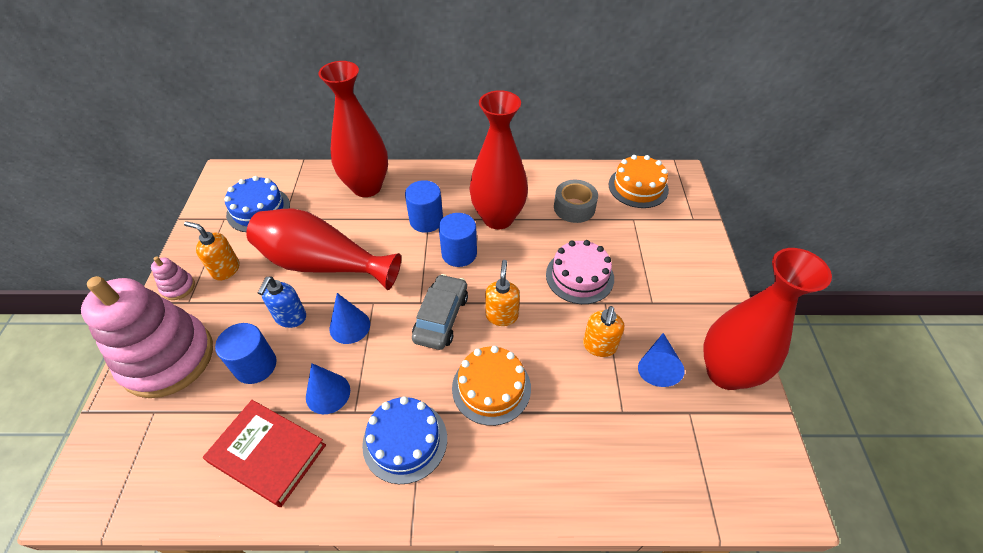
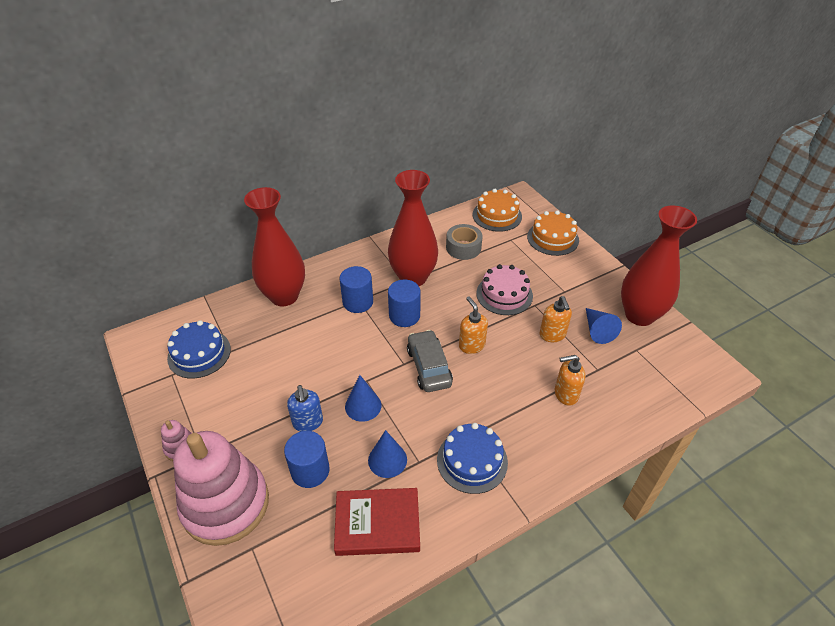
camera: 30 degrees left, 5 degrees down
orange soap dispenser [184,221,239,281] -> orange soap dispenser moved to [555,355,585,406]
red vase [246,208,401,290] -> none
orange cake [452,346,531,426] -> orange cake moved to [527,210,579,256]

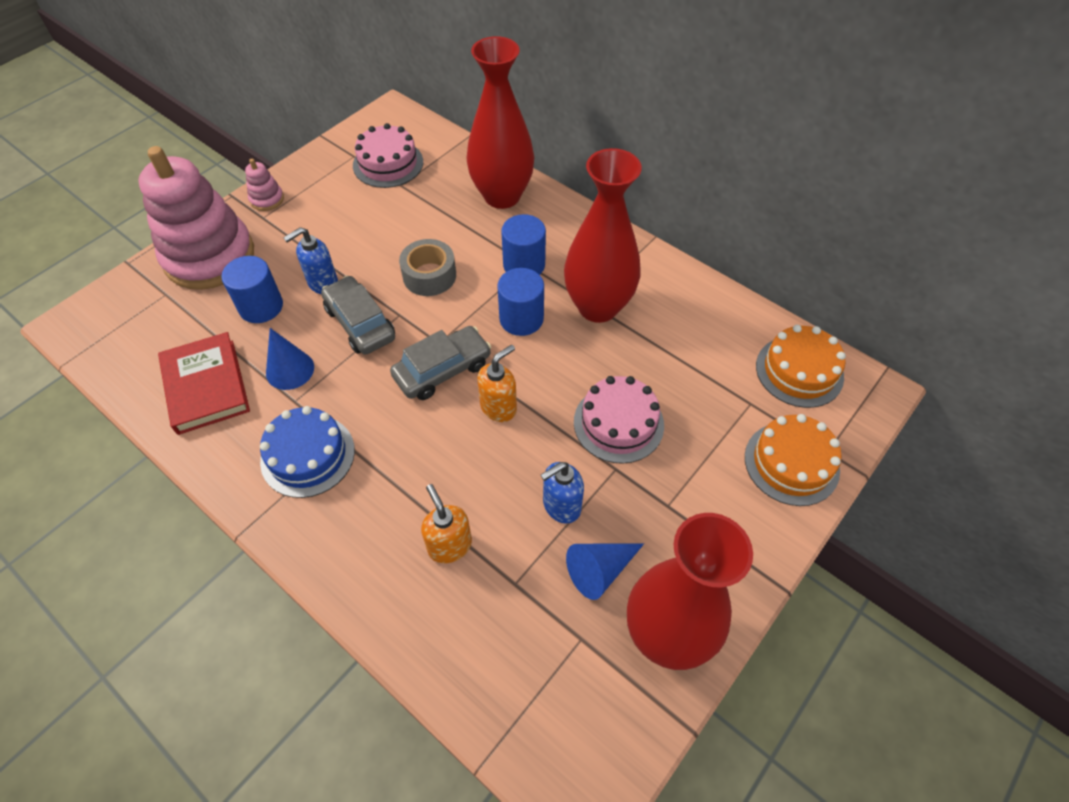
camera: 70 degrees right, 10 degrees up
blue cake [167,320,231,379] -> pink cake [353,123,423,188]
blue cone [345,375,381,422] -> grey car [321,276,395,355]
grey tape [446,224,483,260] -> grey tape moved to [399,239,456,296]
orange soap dispenser [540,296,572,342] -> blue soap dispenser [541,462,584,524]

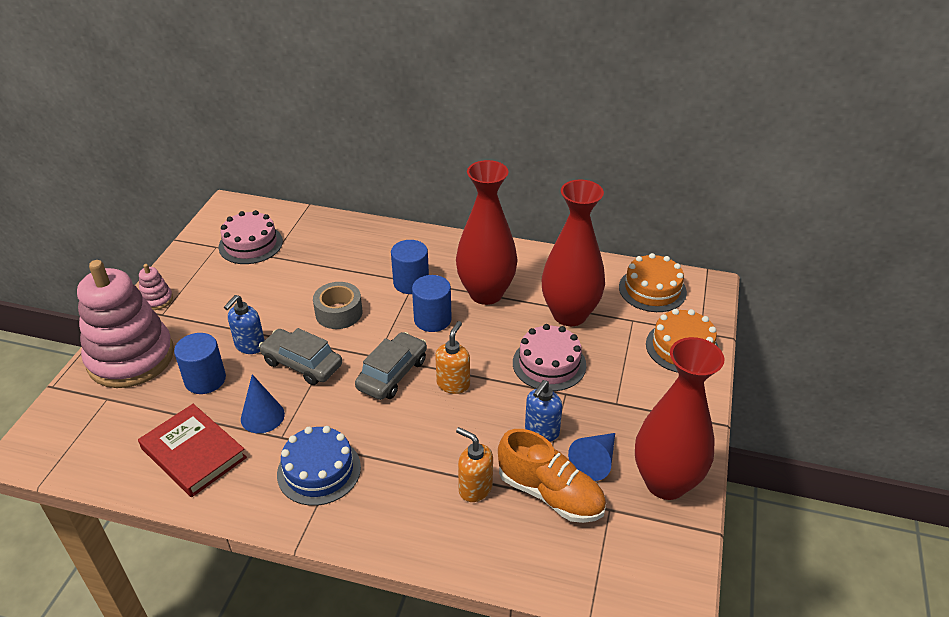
camera: 25 degrees left, 15 degrees down
red vase [466,36,534,209] -> red vase moved to [542,179,605,326]
none -> orange shoe [498,429,606,523]

